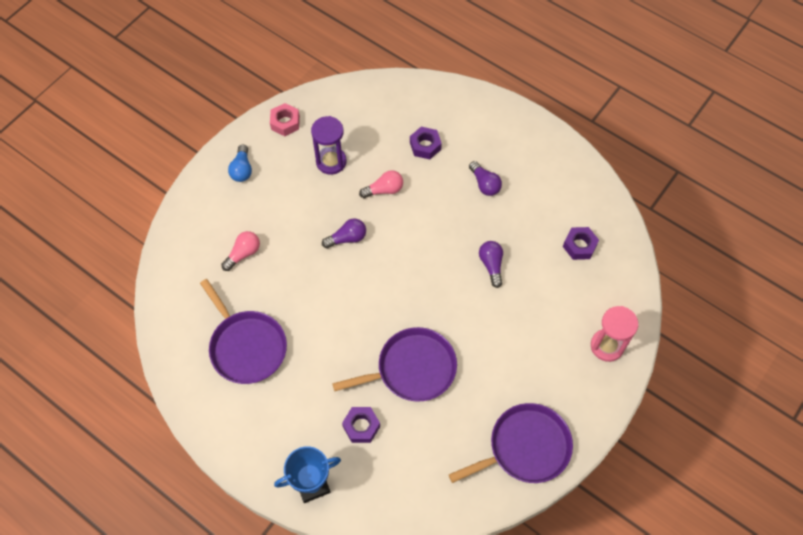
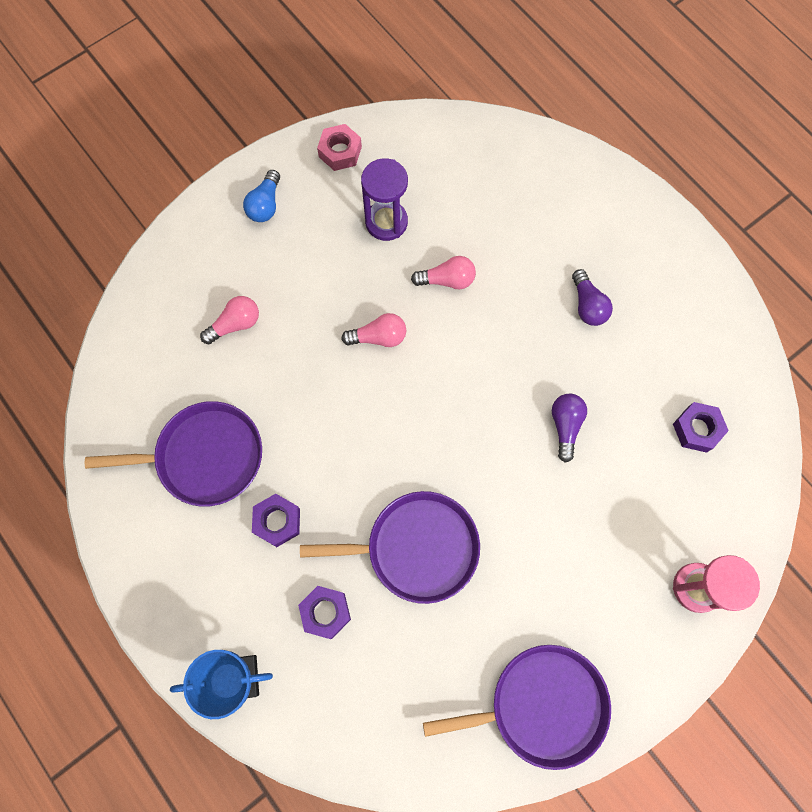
camera: 15 degrees right, 10 degrees up
purple pan [200,279,287,384] -> purple pan turned 75 degrees counterclockwise [85,401,262,507]
purple light bulb [322,218,366,249] -> pink light bulb [341,313,406,347]
purple nut [410,127,442,159] -> purple nut moved to [252,494,300,547]

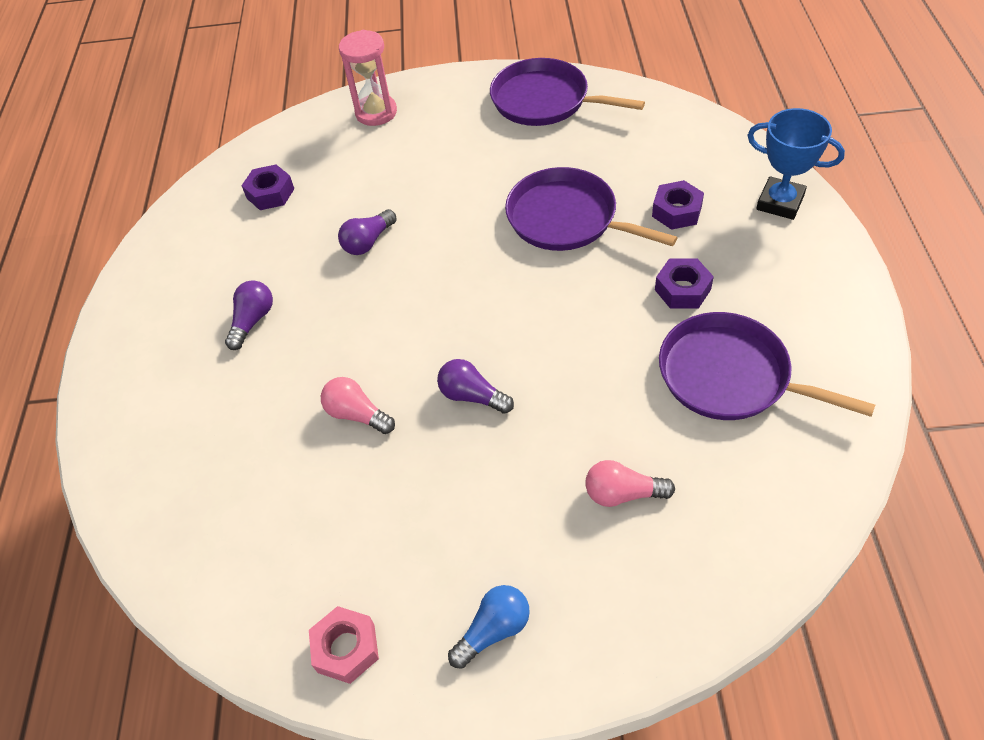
camera: 140 degrees left, 20 degrees down
pink light bulb [341,313,406,347] -> purple light bulb [437,359,514,414]
purple hourglass [361,158,408,241] -> none

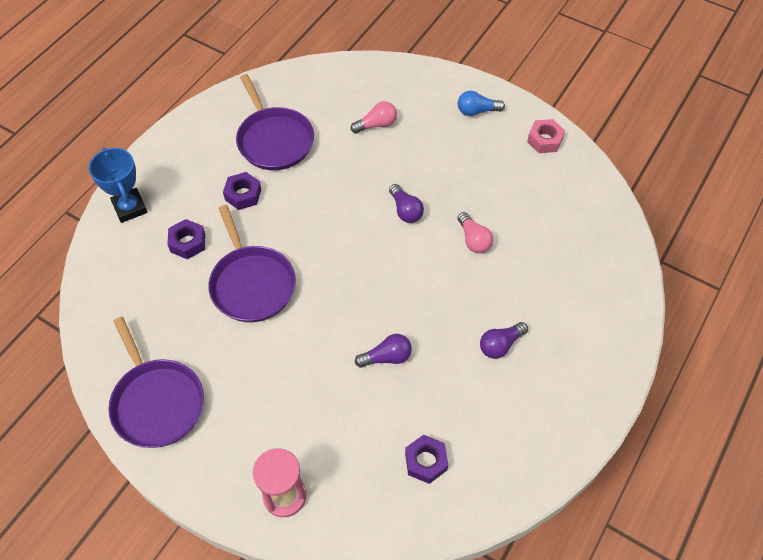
camera: 150 degrees left, 5 degrees up
pink light bulb [585,460,675,507] -> pink light bulb turned 60 degrees counterclockwise [351,101,397,133]

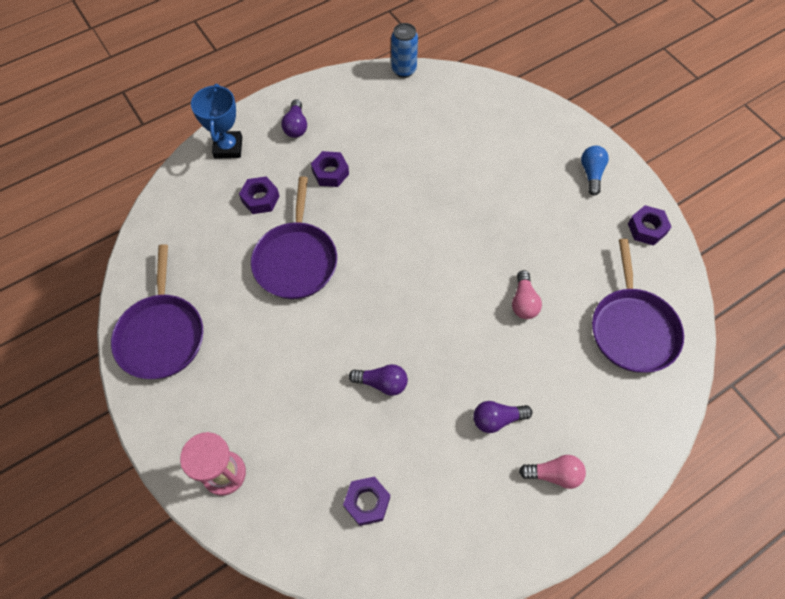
camera: 25 degrees right, 5 degrees up
purple pan [236,74,314,170] -> purple pan moved to [592,239,684,373]
pink light bulb [351,101,397,133] -> pink light bulb moved to [519,455,586,489]
purple light bulb [389,184,424,223] -> purple light bulb moved to [281,99,307,138]
blue light bulb [458,91,505,116] -> blue light bulb turned 75 degrees clockwise [581,146,609,195]
pink nut [527,119,565,153] -> purple nut [628,205,671,246]
none -> blue can [391,23,418,78]

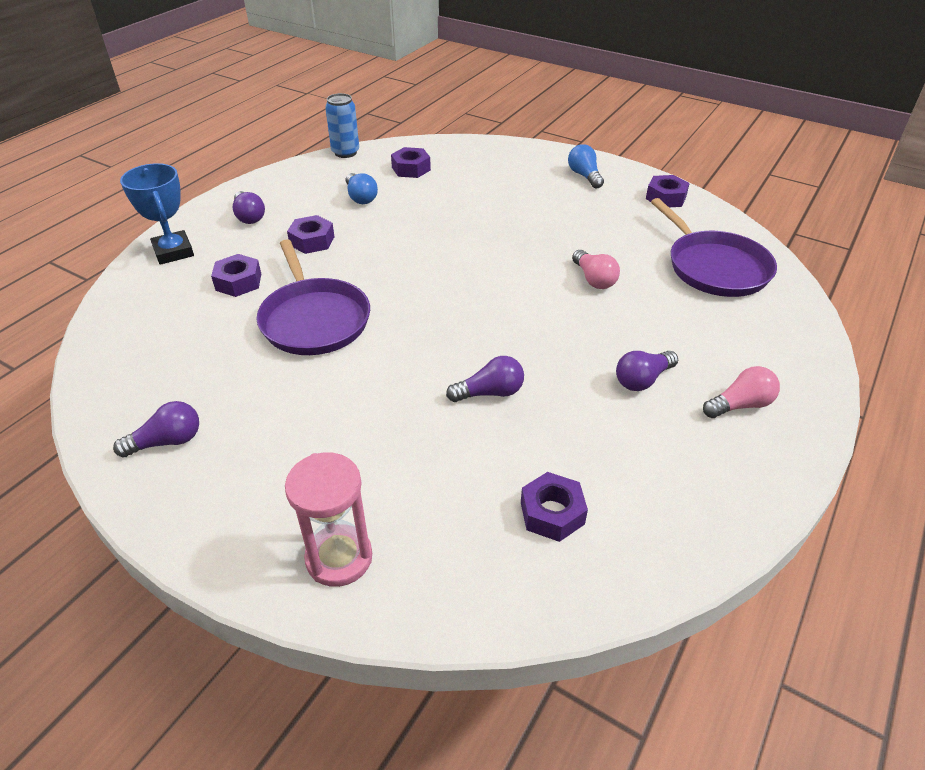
camera: 25 degrees left, 20 degrees down
purple pan [111,244,203,379] -> purple light bulb [113,401,199,457]
none -> blue light bulb [346,173,378,204]
none -> purple nut [391,147,431,178]

